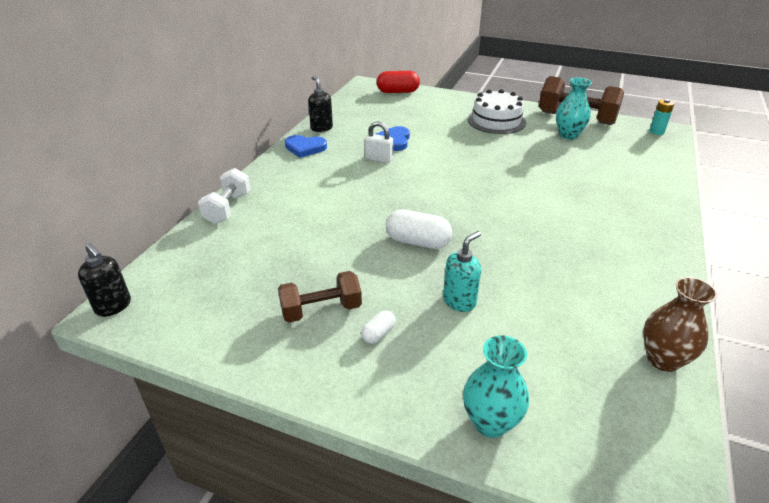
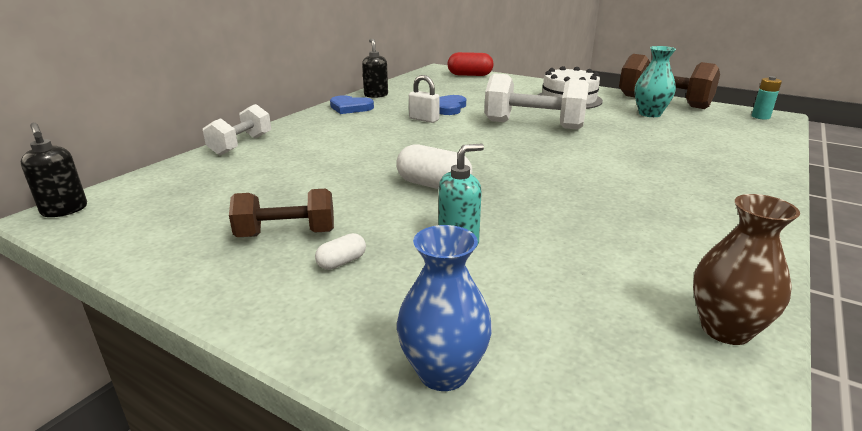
camera: 10 degrees right, 10 degrees down
turquoise vase [463,335,529,438] -> blue vase [397,225,492,391]
none -> white dumbbell [484,73,589,130]

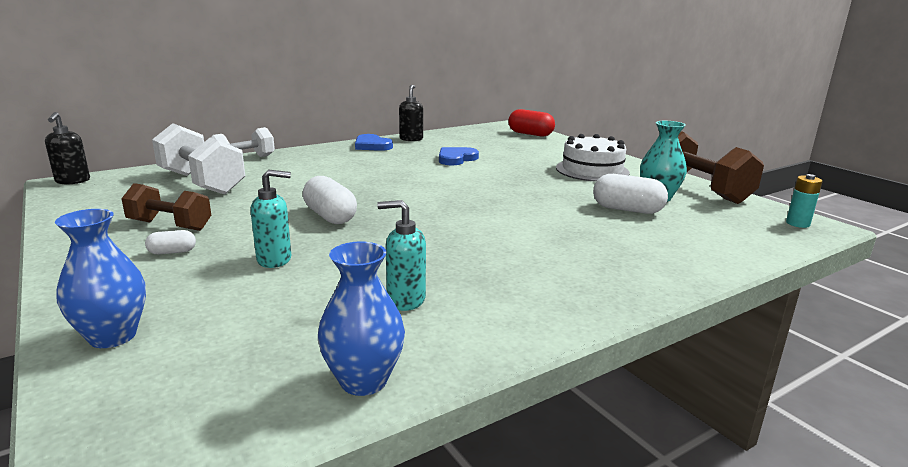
camera: 25 degrees right, 5 degrees down
white padlock [409,75,440,123] -> none
white dumbbell [484,73,589,130] -> white dumbbell moved to [152,123,245,195]
brown vase [693,194,800,345] -> blue vase [318,241,405,396]
none -> turquoise soap dispenser [377,200,426,311]
none -> white capsule [593,174,668,214]

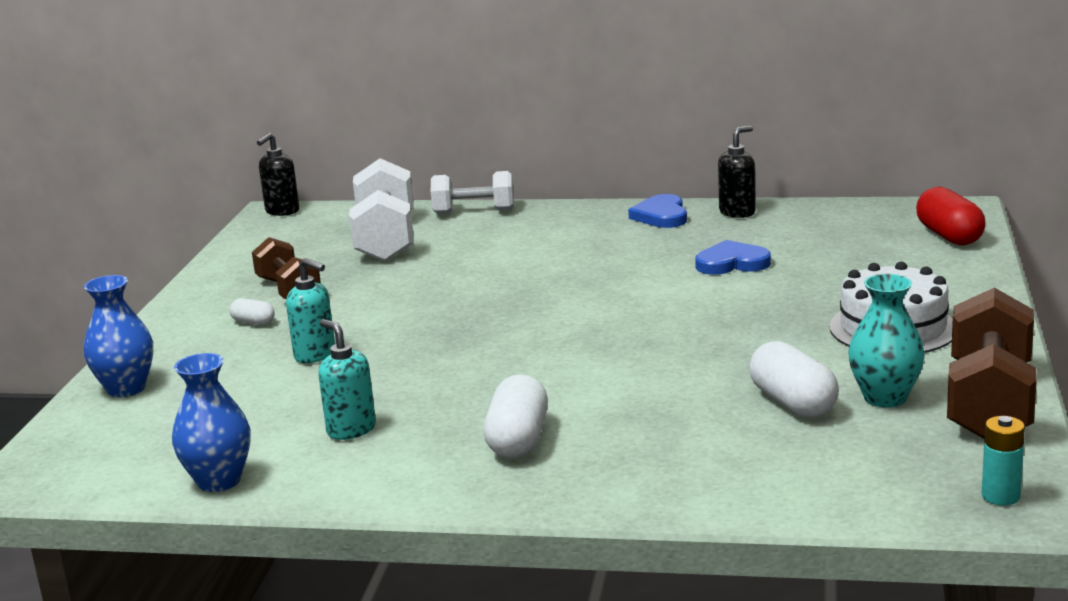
camera: 45 degrees right, 0 degrees up
white capsule [303,176,357,224] -> white capsule moved to [484,374,548,458]

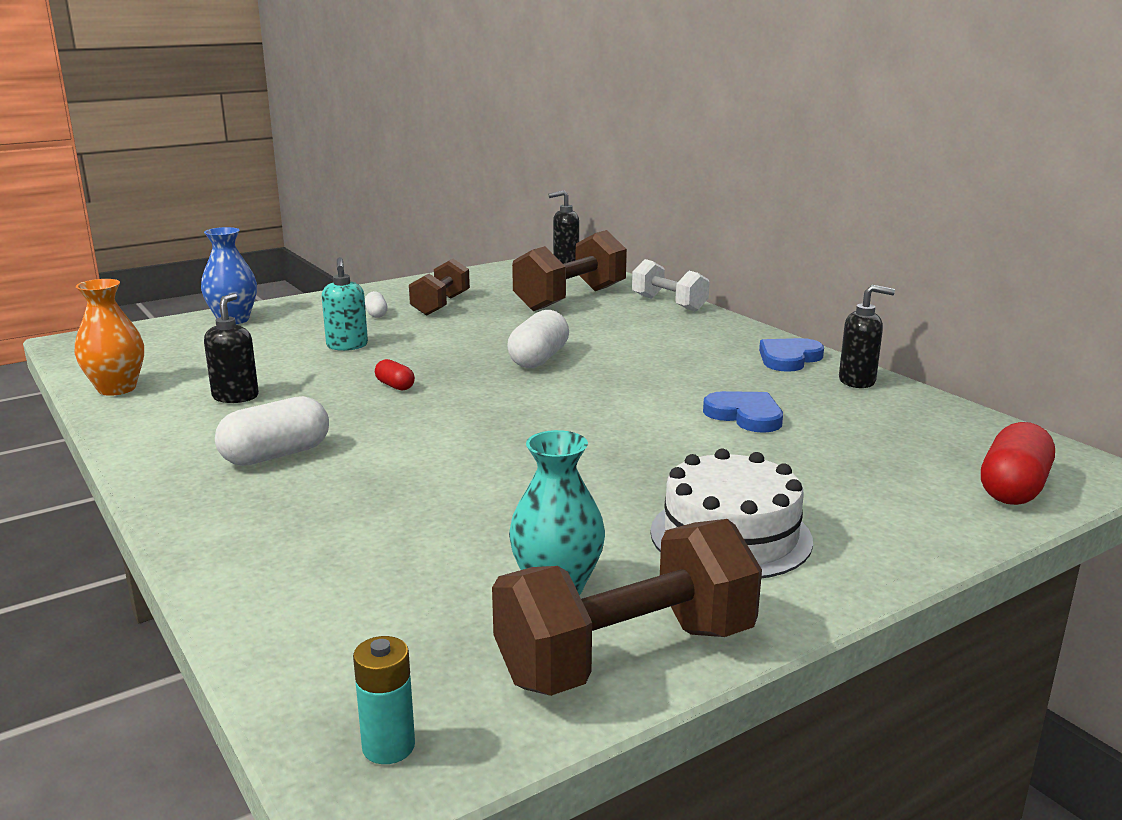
camera: 45 degrees right, 0 degrees up
blue vase [172,353,251,492] -> orange vase [75,279,144,396]
turquoise soap dispenser [318,319,376,440] -> black soap dispenser [204,293,259,403]
white dumbbell [349,158,414,262] -> brown dumbbell [512,230,627,311]
white capsule [749,341,839,418] -> white capsule moved to [507,310,569,368]
none -> red capsule [375,359,415,391]

